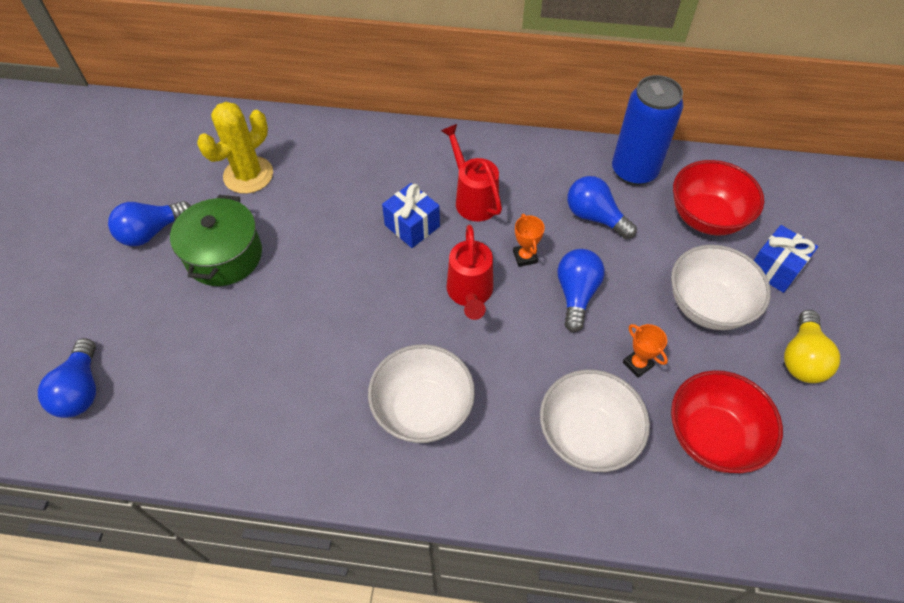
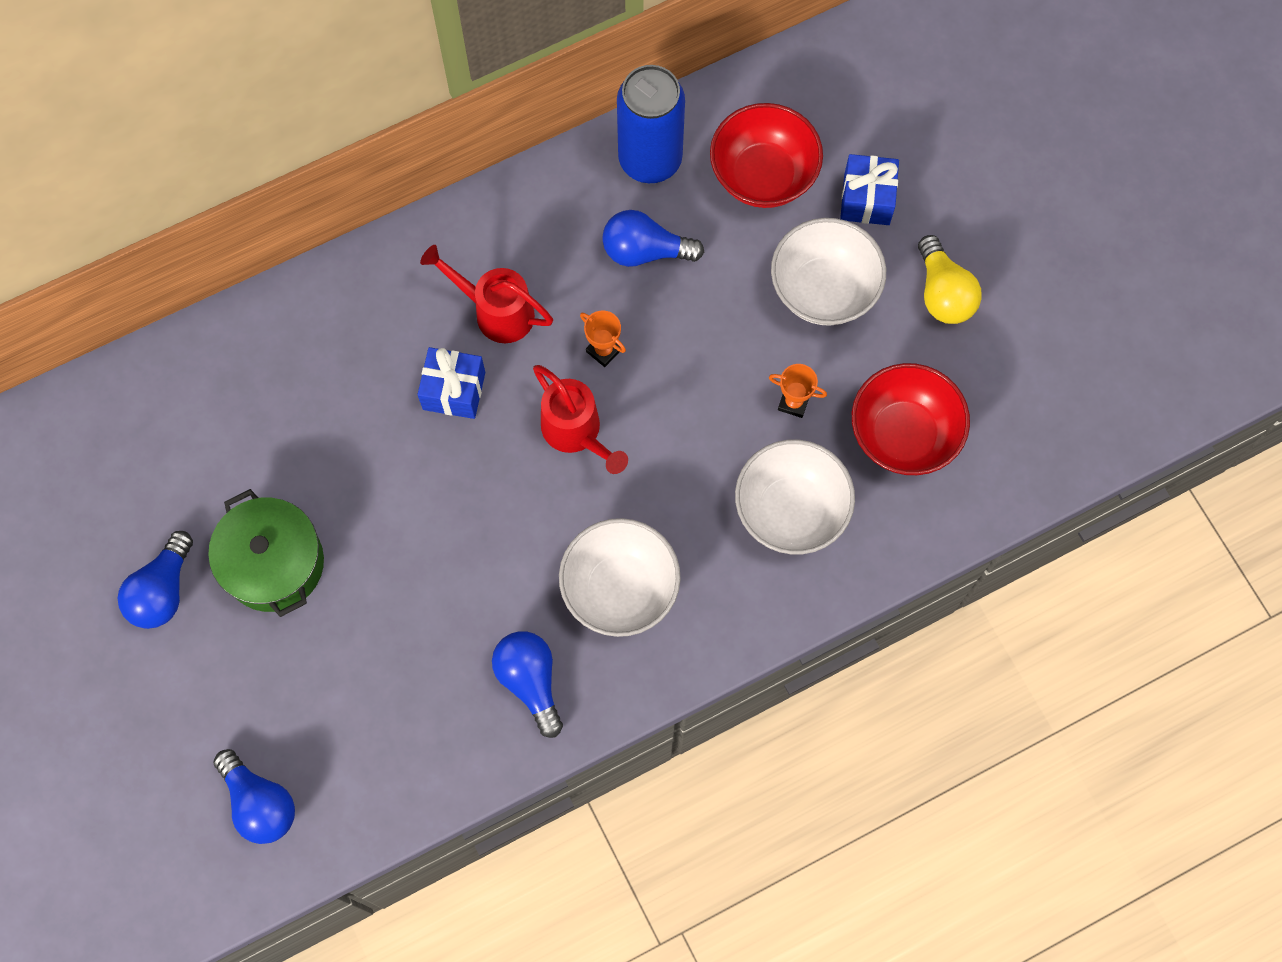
camera: 35 degrees left, 15 degrees up
yellow cactus [197,102,273,194] -> none
blue light bulb [557,249,605,332] -> blue light bulb moved to [492,631,563,738]

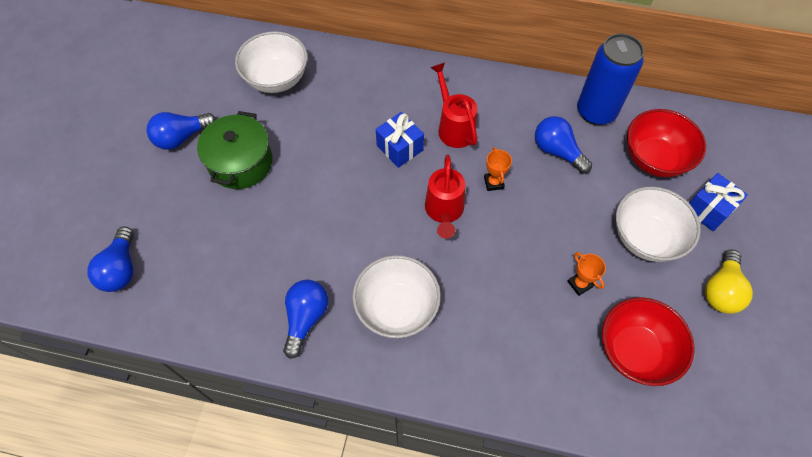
camera: 40 degrees right, 10 degrees down
white bowl [735,440,855,554] -> white bowl moved to [235,31,308,93]

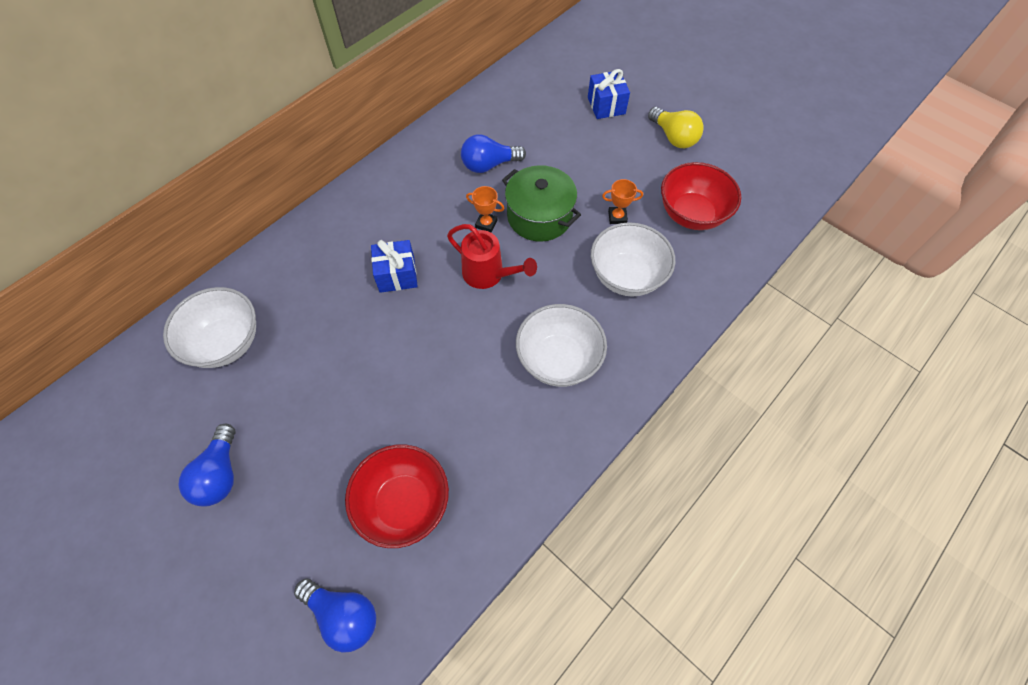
camera: 60 degrees left, 0 degrees up
green pot [197,111,272,189] -> green pot moved to [502,165,581,242]
blue light bulb [283,280,328,359] -> none
red watering can [430,63,477,148] -> none
blue can [577,34,644,125] -> none
white bowl [616,187,701,262] -> white bowl moved to [591,222,675,297]
red bowl [627,109,706,177] -> red bowl moved to [345,444,449,548]

